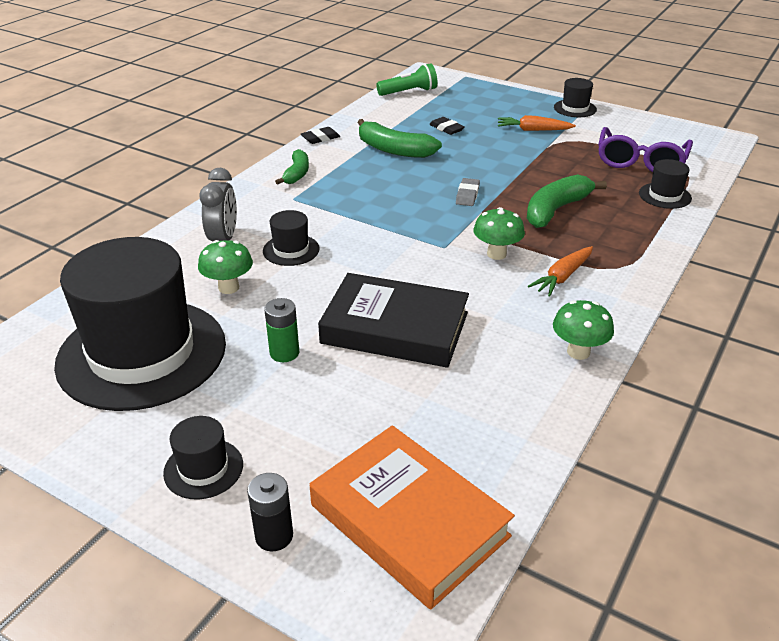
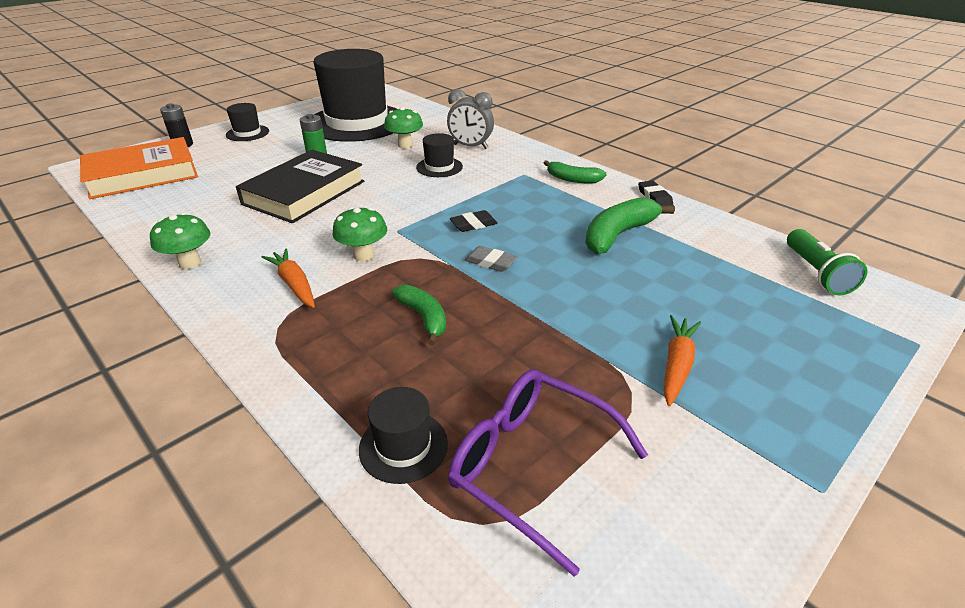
camera: 105 degrees right, 0 degrees up
black eraser [429,117,465,135] -> black eraser moved to [450,210,498,232]
green banana [527,174,607,228] -> green banana [392,285,446,345], size x0.63
black hat [554,78,597,117] -> none

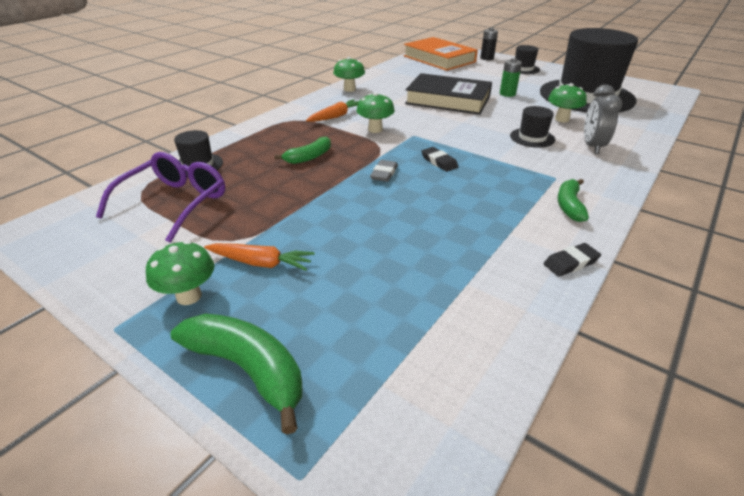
camera: 80 degrees right, 0 degrees up
green banana [585,197,675,254] -> green banana moved to [170,314,302,435]
green flashlight [787,229,867,295] -> none
none -> green mushroom [146,241,214,305]

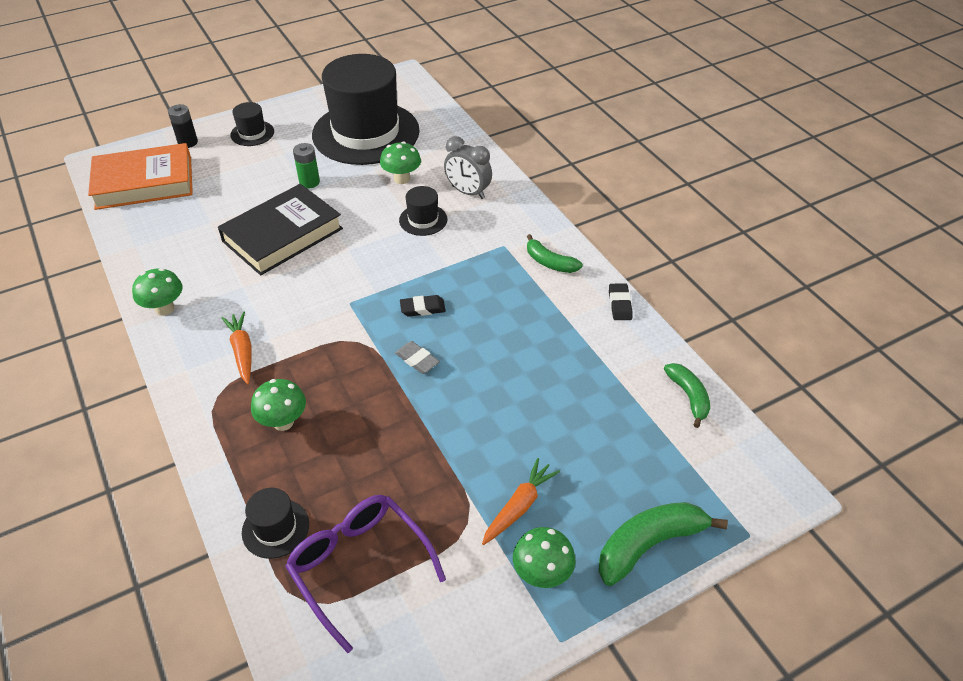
camera: 65 degrees left, 10 degrees up
green banana [274,136,331,164] -> green banana moved to [664,363,710,428]
green mushroom [356,92,395,133] -> green mushroom moved to [251,379,306,431]

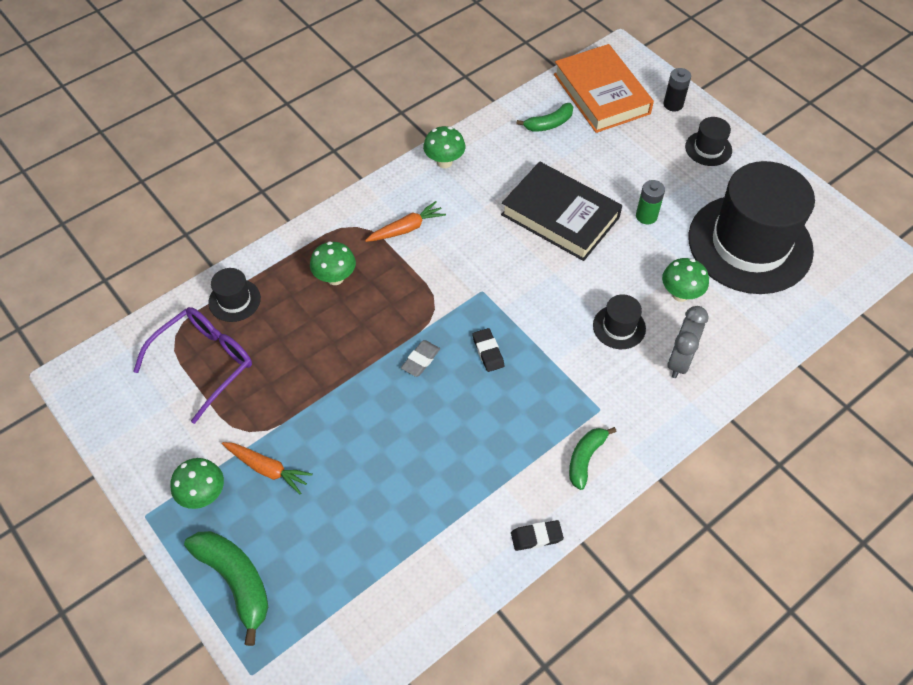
camera: 80 degrees right, 10 degrees up
green banana [664,363,710,428] -> green banana moved to [516,103,573,132]

